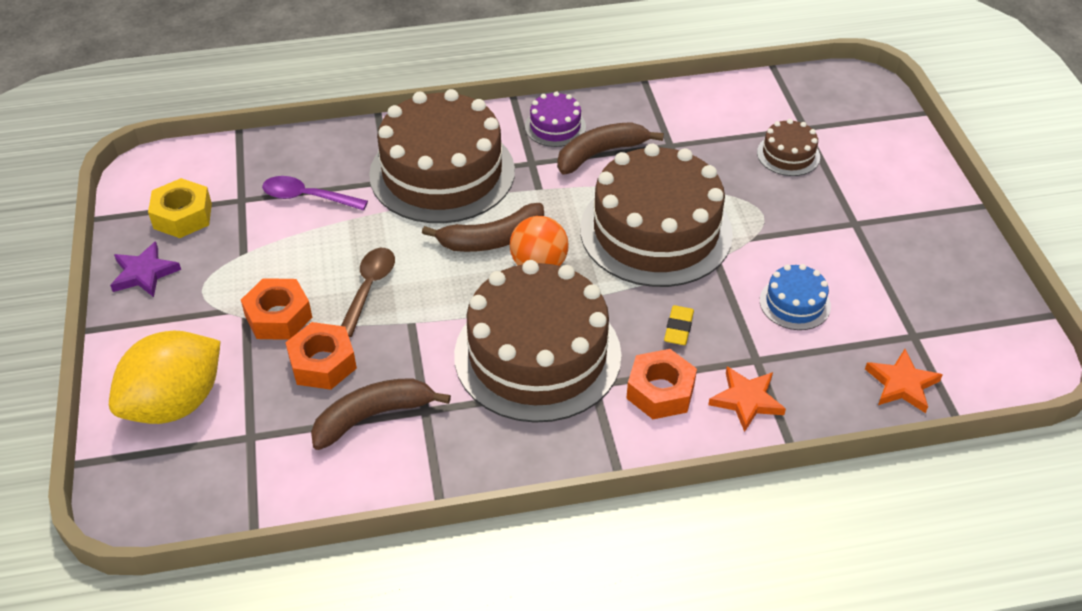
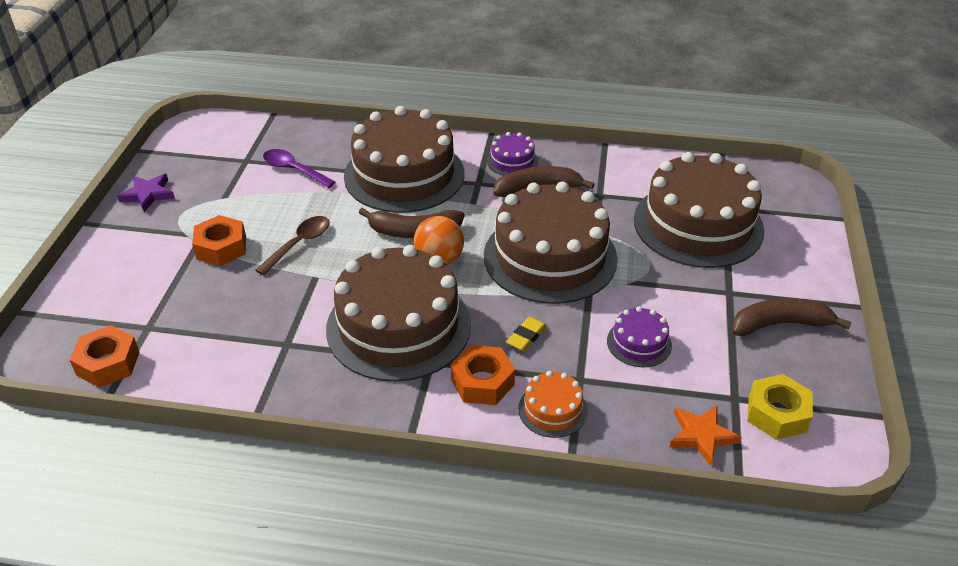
camera: 20 degrees right, 5 degrees down
yellow lemon [109,331,221,424] -> none
yellow nut [148,178,212,238] -> yellow nut moved to [747,374,813,440]
orange nut [285,322,357,390] -> orange nut moved to [69,325,140,388]
brown banana [311,378,451,450] -> brown banana moved to [732,298,852,336]
orange star [708,366,786,432] -> orange cake [518,371,588,438]
brown cake [757,119,820,176] -> brown cake [634,152,765,268], size x2.28
blue cake [760,264,831,330] -> purple cake [607,306,672,367]

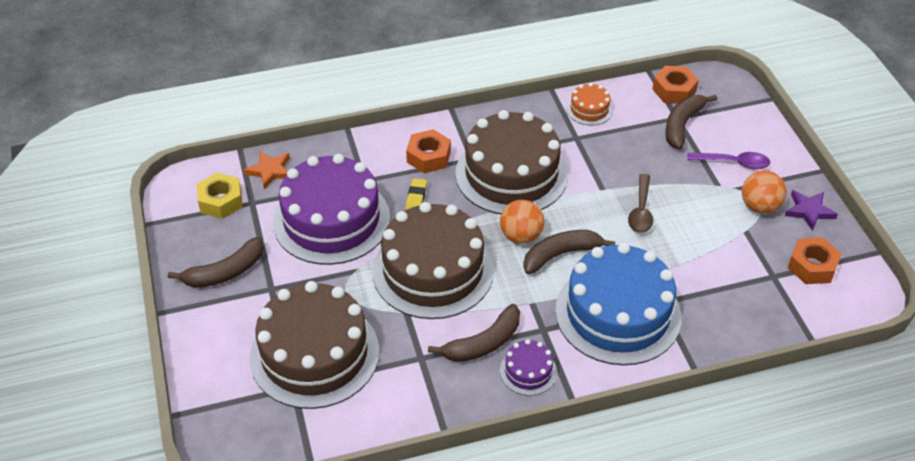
camera: 155 degrees right, 5 degrees up
orange nut [192,215,246,266] -> orange nut moved to [788,238,842,284]
purple spoon [263,149,335,188] -> purple spoon moved to [687,152,770,170]
brown cake [344,106,464,213] -> blue cake [555,243,681,365]
orange cake [518,371,588,438] -> orange cake moved to [566,83,613,125]
purple cake [607,306,672,367] -> purple cake [273,154,390,265], size x2.28
none -> brown banana [665,95,717,149]
none -> orange ball [742,170,787,214]

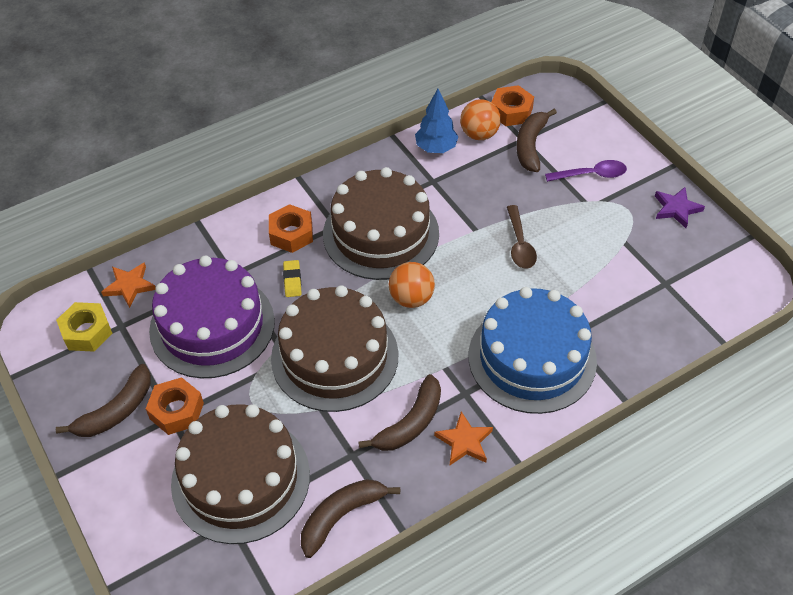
camera: 15 degrees left, 5 degrees up
purple cake [500,339,557,396] -> orange star [434,411,493,465]
brown banana [523,230,615,274] -> brown banana moved to [301,479,400,558]
orange cake [566,83,613,125] -> blue tree [415,89,459,153]
orange ball [742,170,787,214] -> orange ball moved to [460,99,501,140]
orange nut [788,238,842,284] -> orange nut moved to [146,377,204,435]

